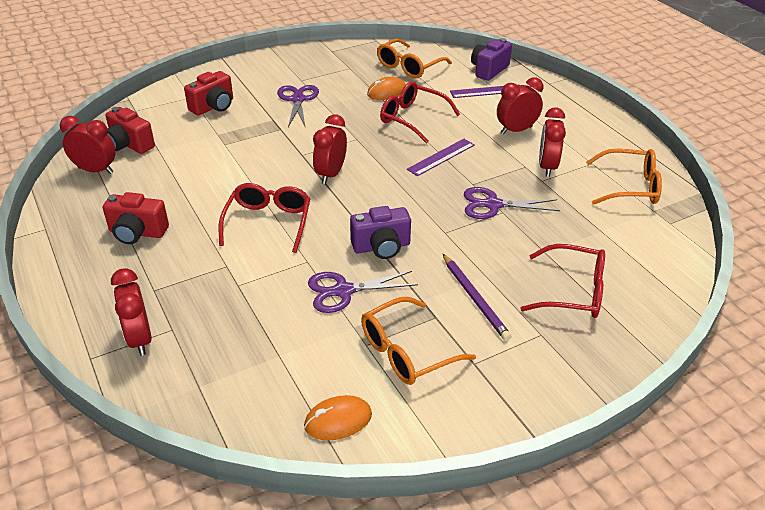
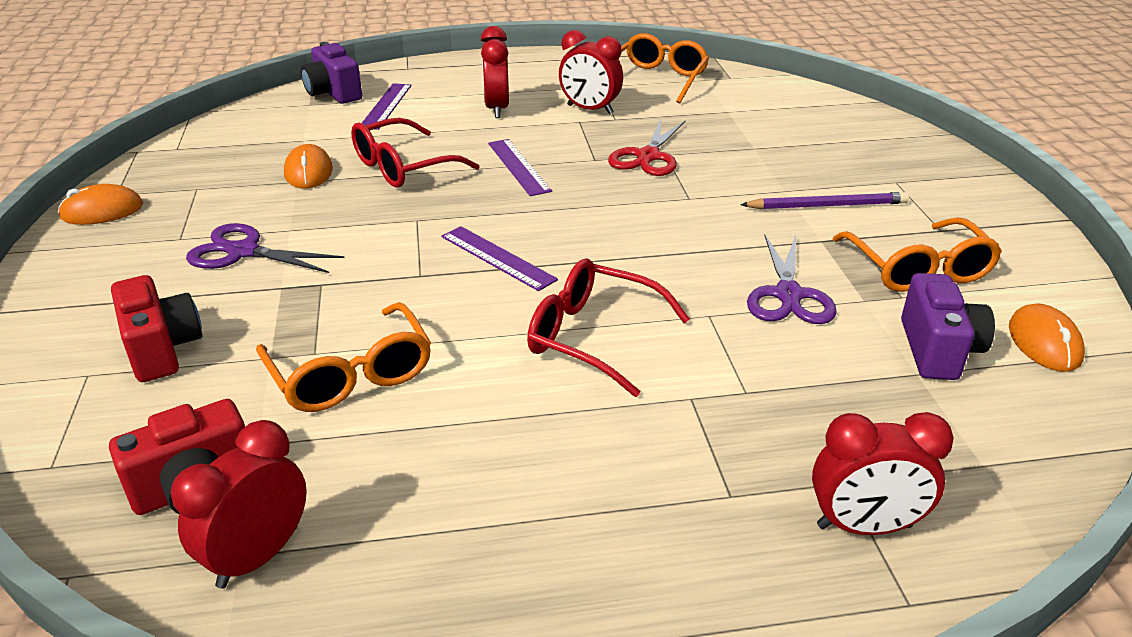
camera: 70 degrees left, 5 degrees down
red camera [103,192,169,244] -> none
red clock [313,115,347,184] -> purple ruler [441,226,558,291]
purple camera [350,206,411,259] -> purple camera moved to [901,273,995,380]
orange glasses [377,39,452,78] -> orange glasses moved to [256,302,431,412]
purple scissors [464,187,560,219] -> red scissors [608,118,686,176]
red glasses [520,244,605,318] -> none
none -> orange mouse [58,184,143,225]

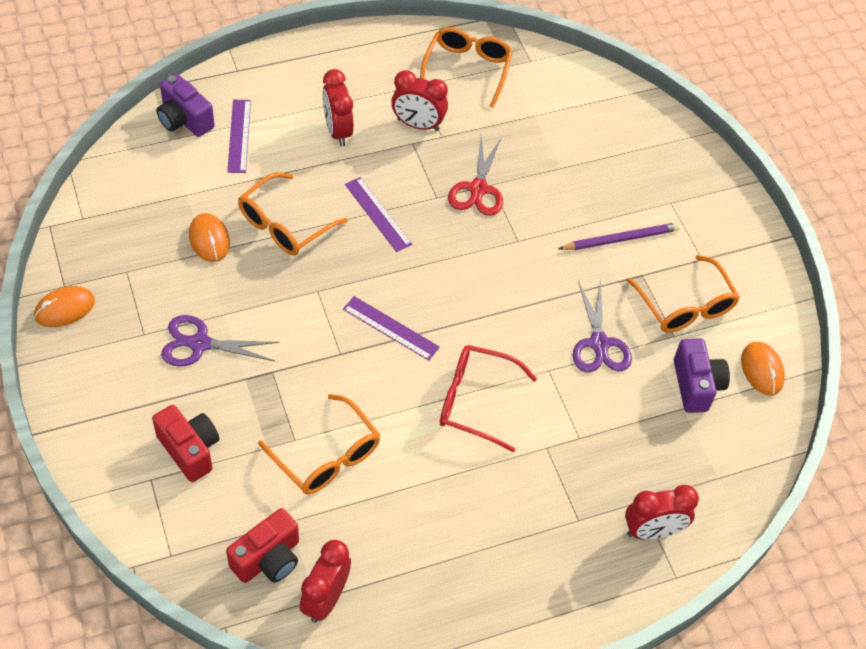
camera: 15 degrees left, 20 degrees up
red glasses [351,118,480,187] -> orange glasses [238,172,348,256]

